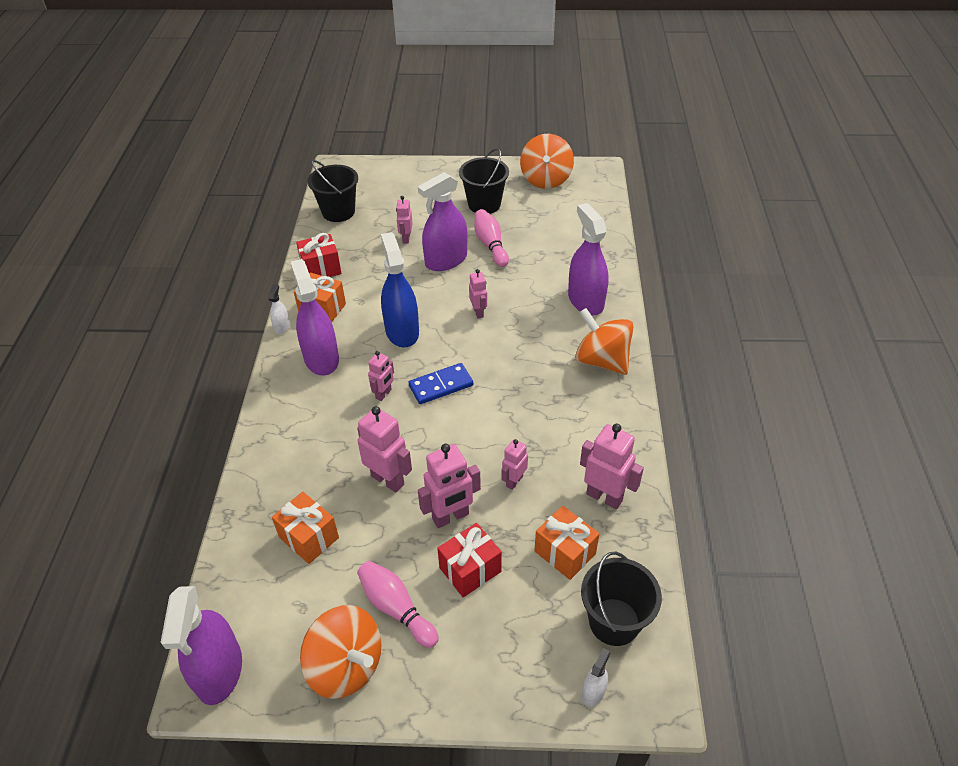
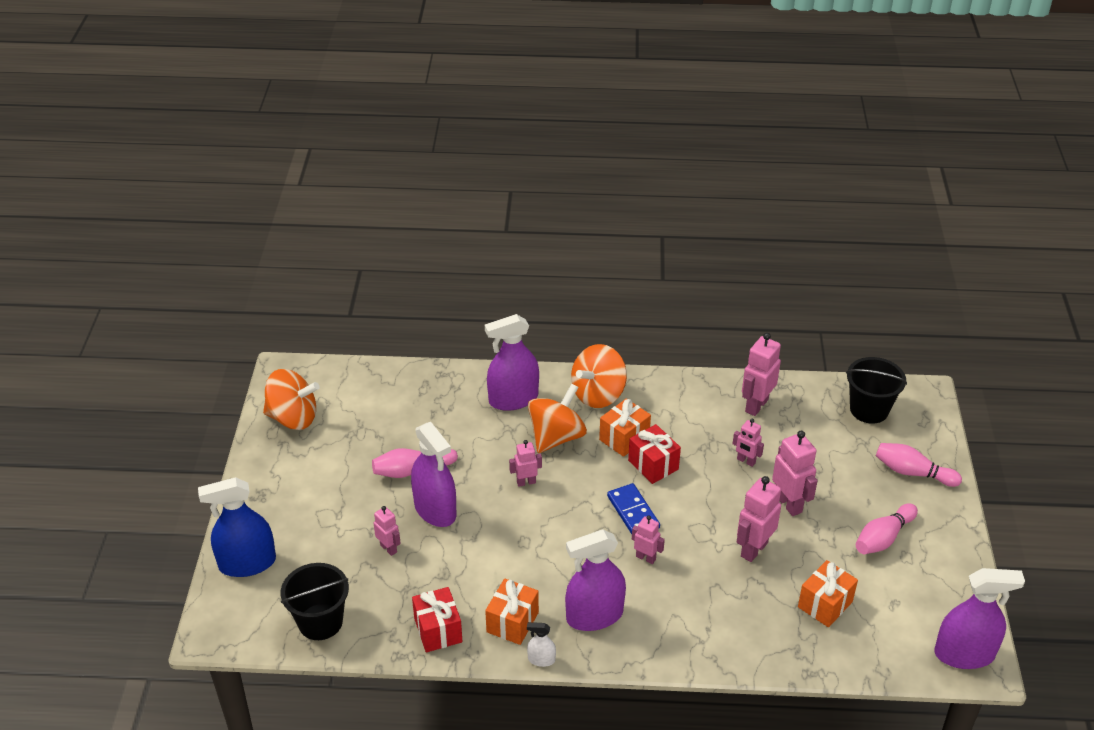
camera: 90 degrees left, 5 degrees down
orange spinning top [300,605,382,699] -> orange spinning top moved to [528,384,587,453]
blue spray bottle [381,232,419,348] -> blue spray bottle moved to [198,477,276,577]
pink robot [396,196,413,243] -> pink robot turned 135 degrees counterclockwise [374,506,401,556]
red gift [437,523,502,597] -> red gift moved to [628,424,681,484]
black bucket [459,148,509,214] -> none
orange gift [534,506,600,580] -> orange gift moved to [599,398,651,457]
white spray bottle [582,648,610,707] -> none
none -> pink bowling pin [876,443,962,487]

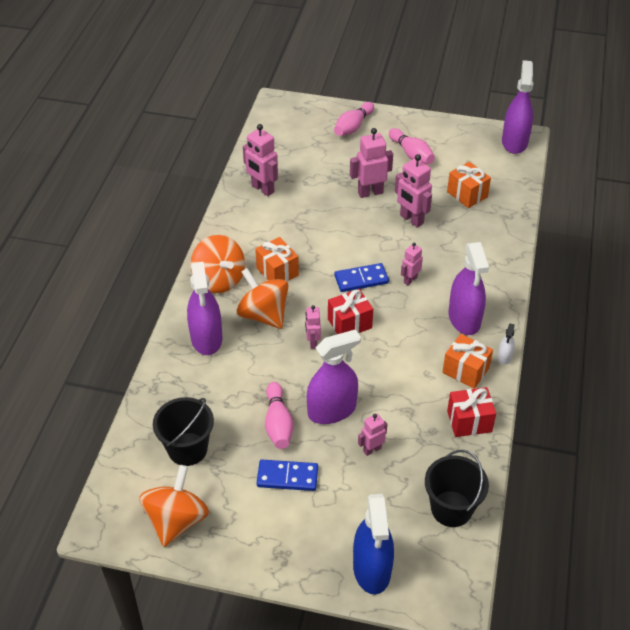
camera: 80 degrees left, 5 degrees up
red gift [628,424,681,484] -> red gift moved to [328,289,373,334]
pink robot [733,418,764,467] -> none
black bucket [846,357,907,424] -> black bucket moved to [153,397,214,466]
none -> blue domino [257,460,318,491]

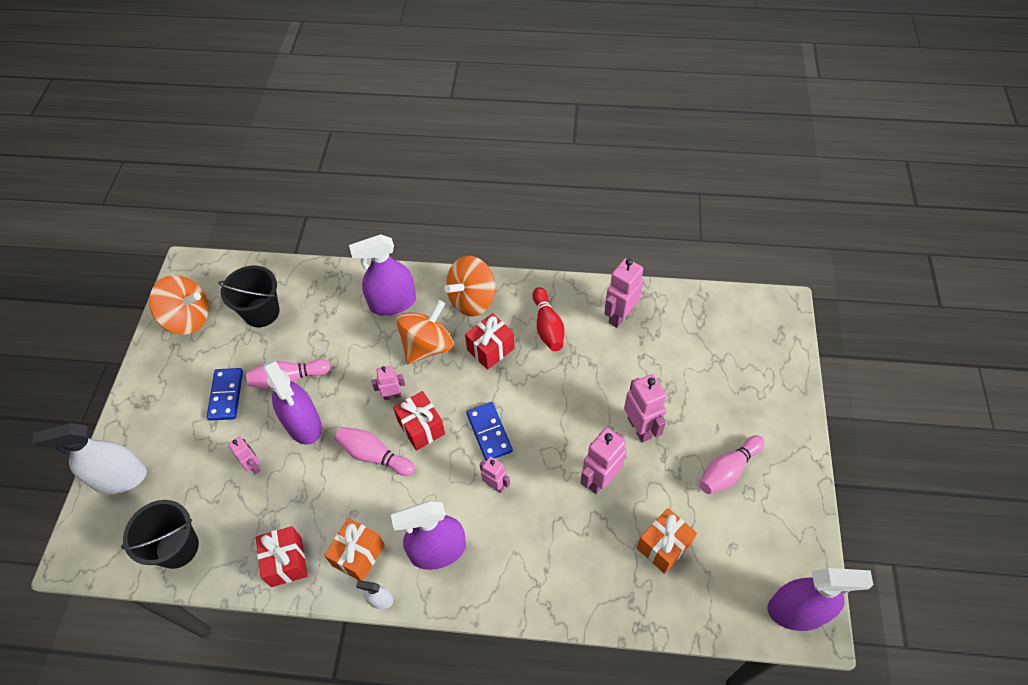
camera: 85 degrees right, 10 degrees up
orange gift [255,237,299,282] -> red gift [465,313,515,370]
pink bowling pin [334,102,374,136] -> pink bowling pin moved to [335,427,415,476]
blue spray bottle [353,494,394,594] -> white spray bottle [32,422,147,494]
none -> red bowling pin [533,287,564,351]

